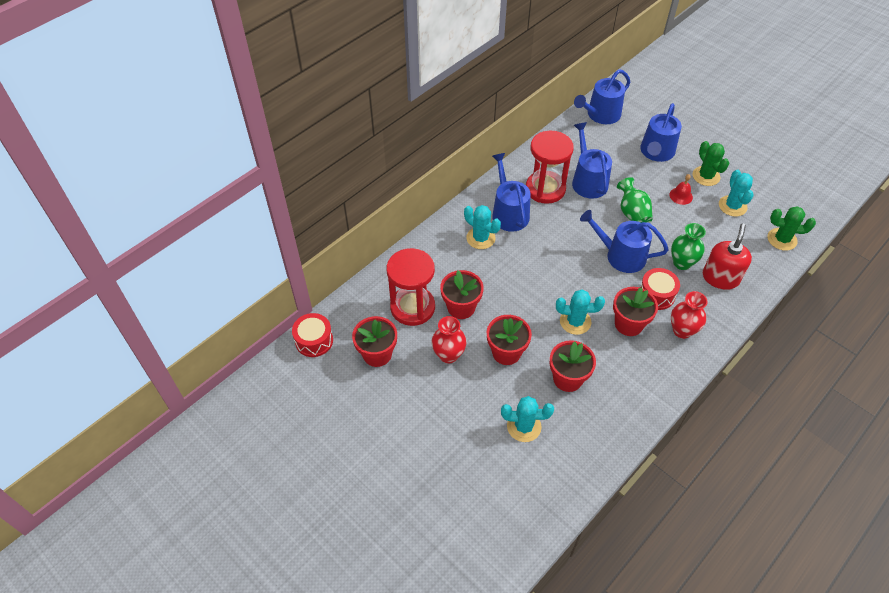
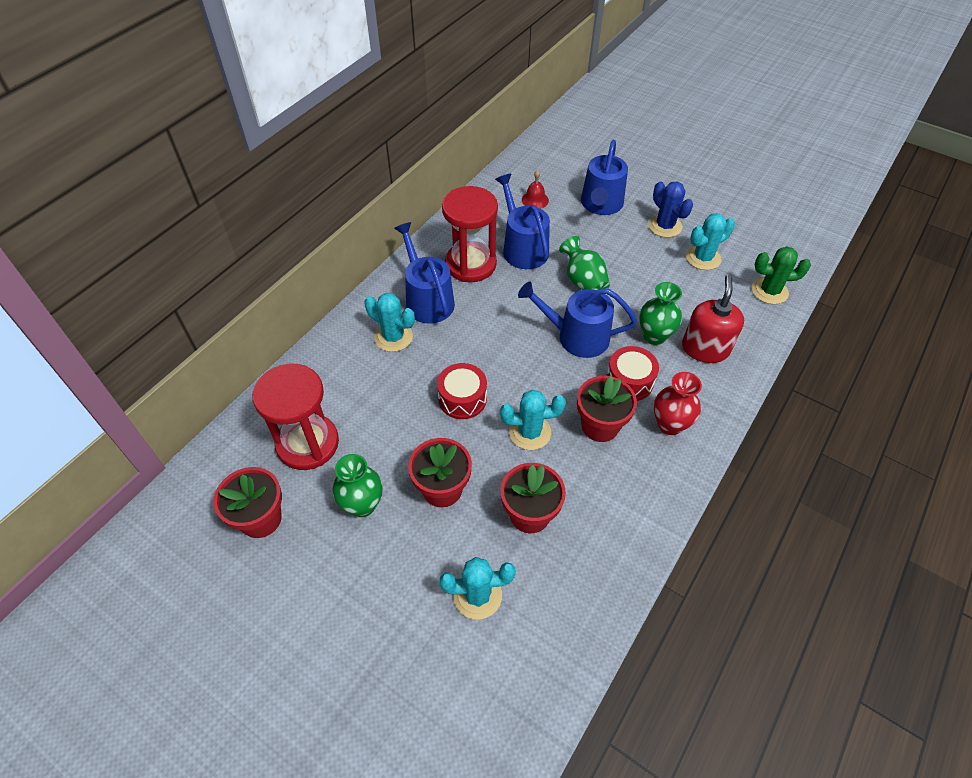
camera: 10 degrees left, 0 degrees up
red drum [292,313,333,357] -> red drum moved to [437,363,487,419]
red vase [432,316,467,363] -> green vase [332,454,383,517]
red flower pot [440,270,484,319] -> none
blue watering can [574,70,630,124] -> none
red bell [669,174,693,205] -> red bell moved to [522,170,549,209]
green cactus [693,141,729,186] -> blue cactus [648,181,693,238]
turquoise cactus [719,170,754,217] -> turquoise cactus turned 75 degrees clockwise [686,213,735,270]

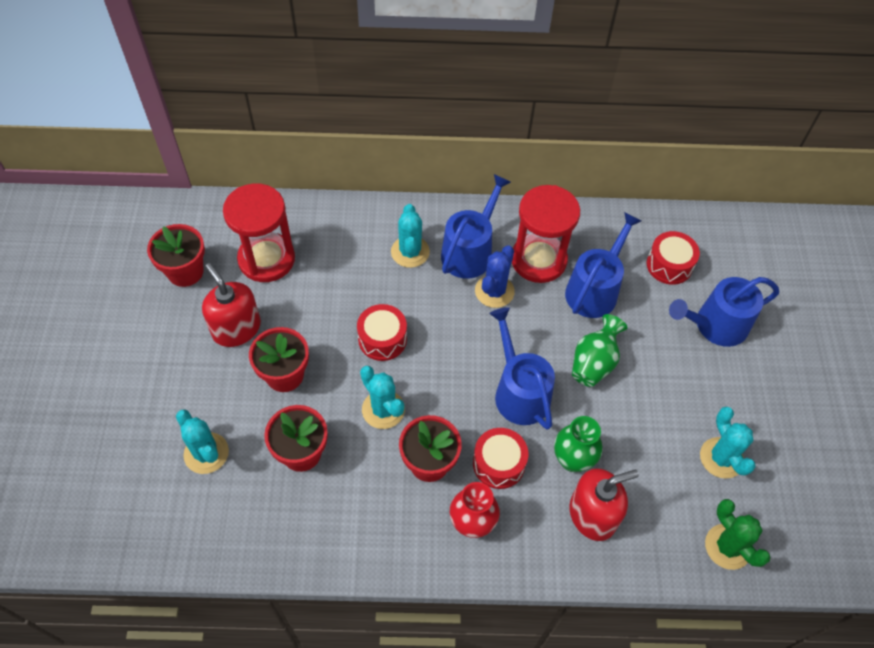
camera: 55 degrees right, 5 degrees up
green vase [332,454,383,517] -> red soap dispenser [202,263,261,347]
red bell [522,170,549,209] -> red drum [646,231,700,285]
blue cactus [648,181,693,238] -> blue cactus moved to [475,245,515,308]
turquoise cactus [686,213,735,270] -> turquoise cactus turned 45 degrees clockwise [700,407,756,479]

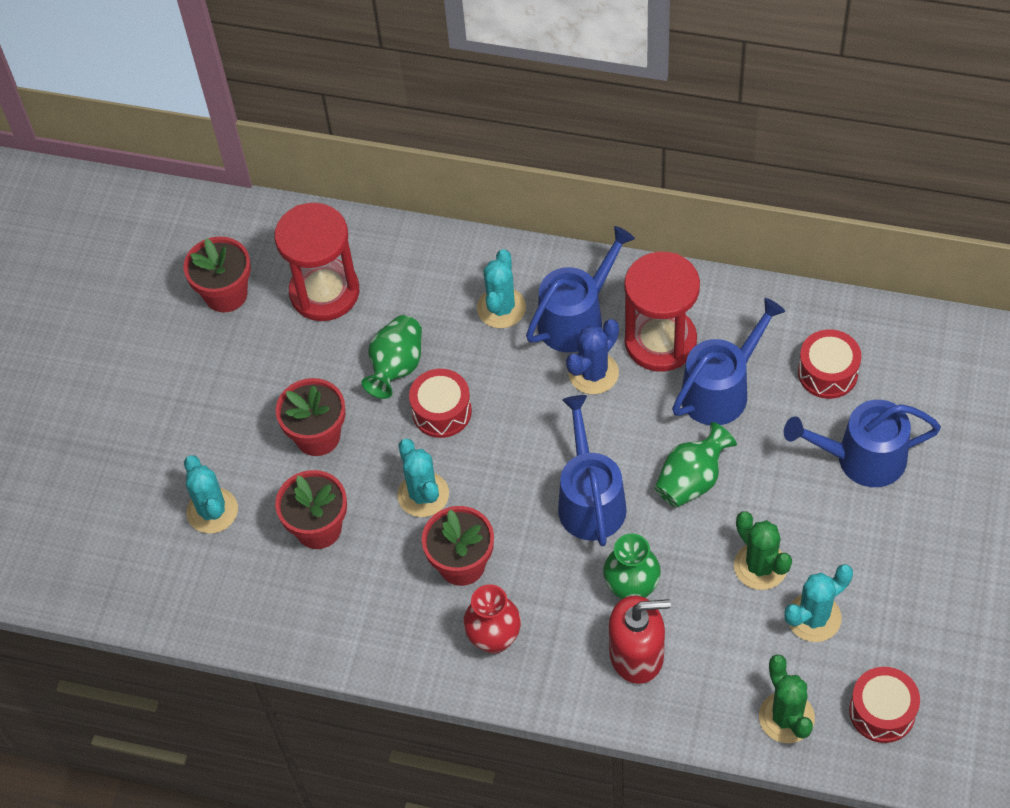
camera: 20 degrees right, 0 degrees up
red soap dispenser [202,263,261,347] -> none
red drum [473,428,528,489] -> red drum moved to [849,667,920,743]
turquoise cactus [700,407,756,479] -> turquoise cactus turned 60 degrees clockwise [784,564,853,642]
none -> green vase [361,315,422,399]
none -> green cactus [734,512,792,590]

